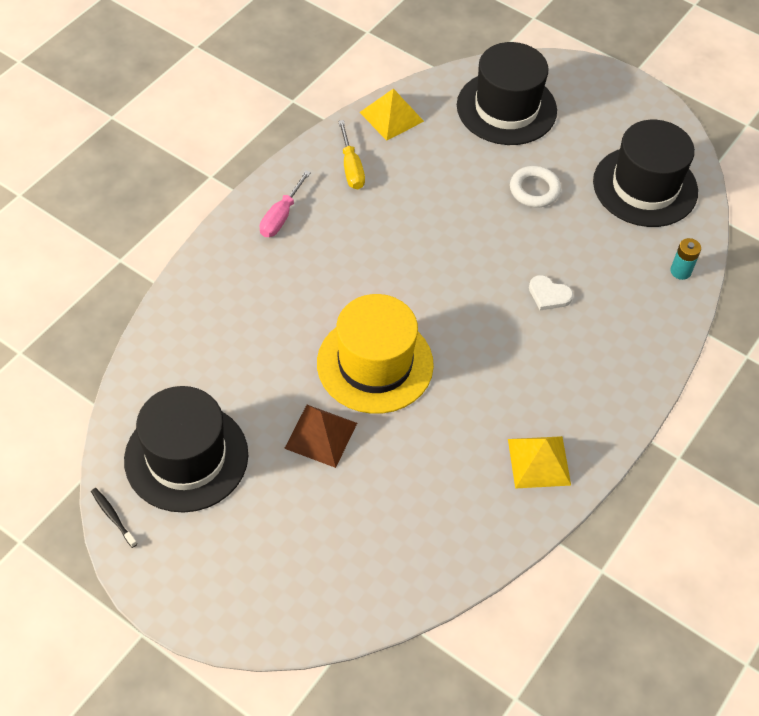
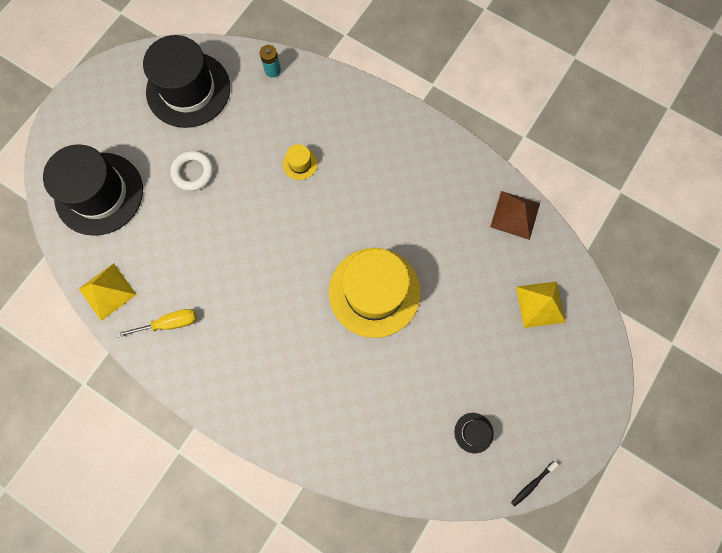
camera: 90 degrees left, 20 degrees up
black hat [124,386,248,513] -> black hat [454,413,494,453], size x0.40
pink screwdriver [260,170,311,237] -> none
brown pyramid [284,405,357,468] -> brown pyramid moved to [490,191,540,240]
yellow pyramid [508,436,571,489] -> yellow pyramid moved to [516,282,566,328]
white heart [529,275,573,310] -> yellow hat [283,144,318,180]

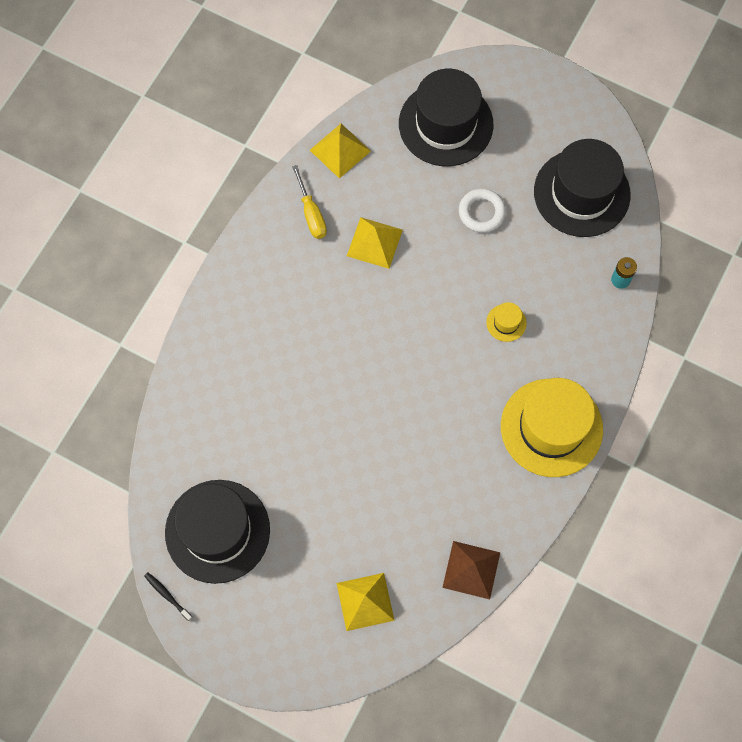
camera: 85 degrees right, 5 degrees down
yellow hat [329,248,421,338] -> yellow hat moved to [501,378,603,477]
black hat [454,413,494,453] -> black hat [165,480,270,584], size x2.48
none -> yellow pyramid [347,217,403,269]

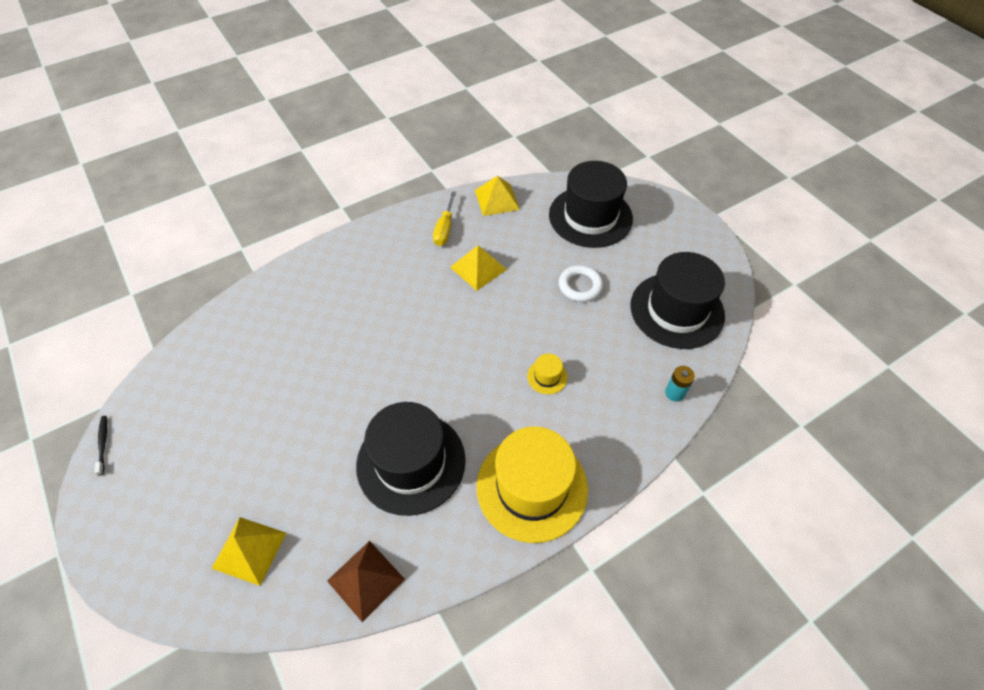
camera: 30 degrees right, 15 degrees down
black hat [165,480,270,584] -> black hat moved to [356,402,466,516]

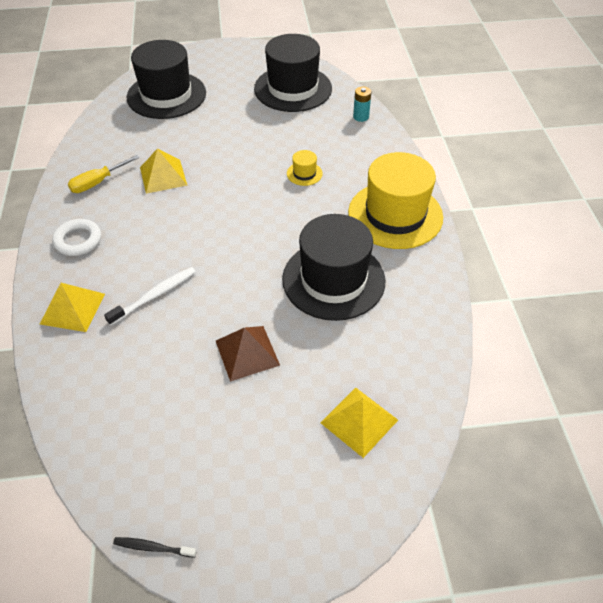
camera: 65 degrees left, 5 degrees down
brown pyramid [327,541,405,622] -> brown pyramid moved to [216,326,280,382]
yellow screwdriver [433,191,456,246] -> yellow screwdriver turned 105 degrees clockwise [68,155,140,193]
yellow pyramid [475,176,520,216] -> yellow pyramid moved to [40,283,105,332]
white ring [559,265,603,302] -> white ring moved to [52,219,101,256]
none -> white toothbrush [104,267,196,325]

